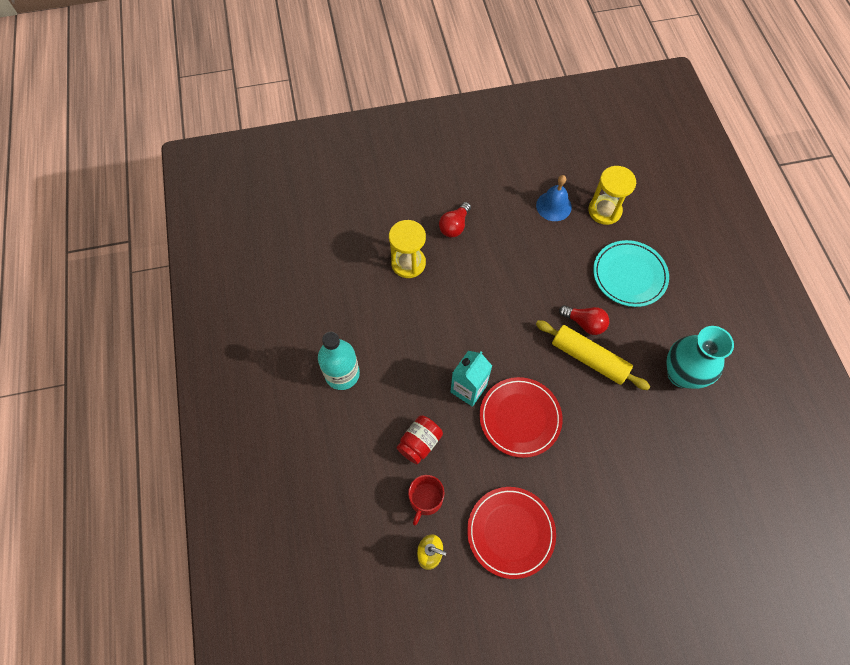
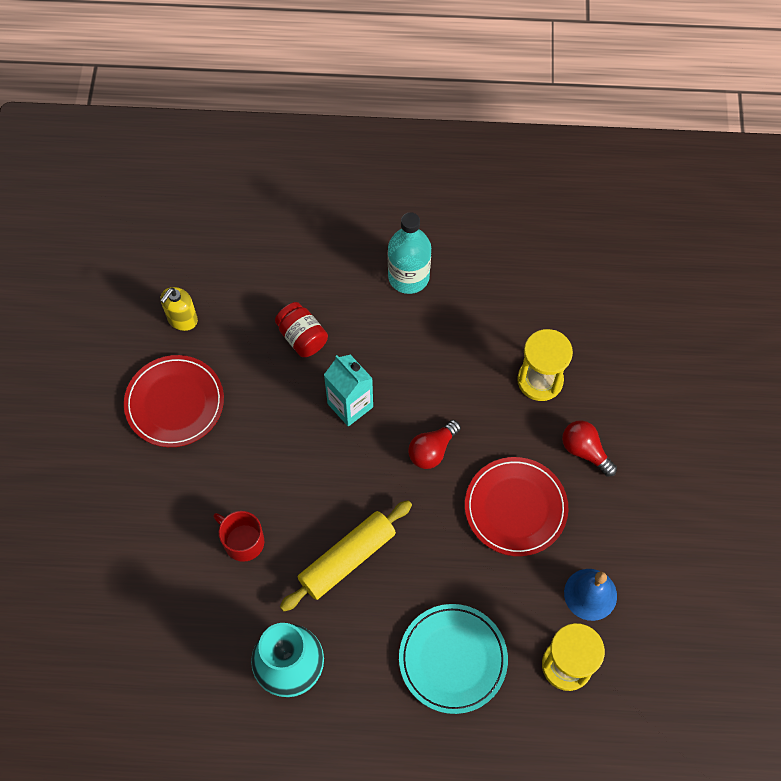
camera: 105 degrees right, 0 degrees up
red mug [408,475,444,525] -> red mug moved to [213,511,264,562]
red plate [480,377,562,458] -> red plate moved to [465,457,568,556]
red light bulb [559,305,609,335] -> red light bulb moved to [408,420,461,469]

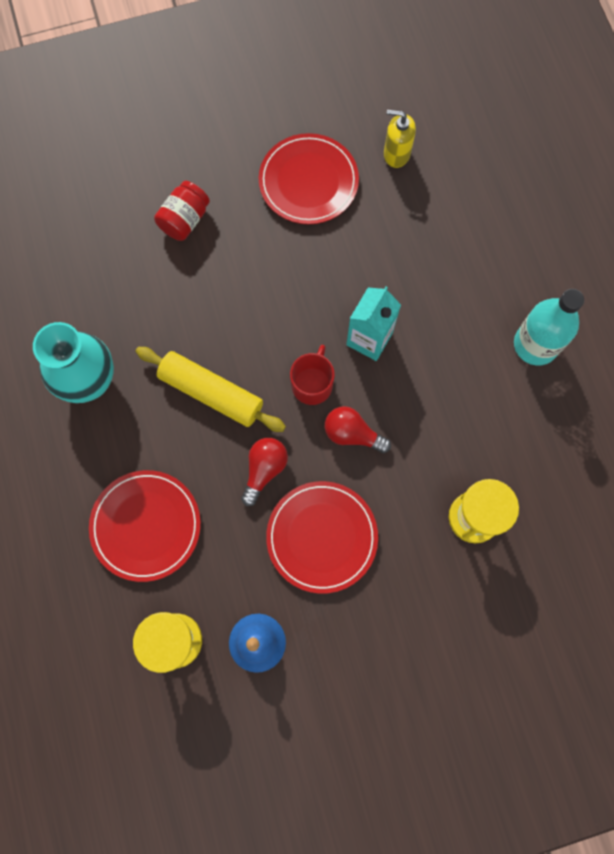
camera: 70 degrees right, 10 degrees up
red mug [213,511,264,562] -> red mug moved to [290,345,335,405]
red jar [275,302,328,357] -> red jar moved to [154,181,210,241]
turquoise plate [399,604,508,714] -> red plate [89,470,201,582]
red light bulb [562,420,617,477] -> red light bulb moved to [241,438,288,506]

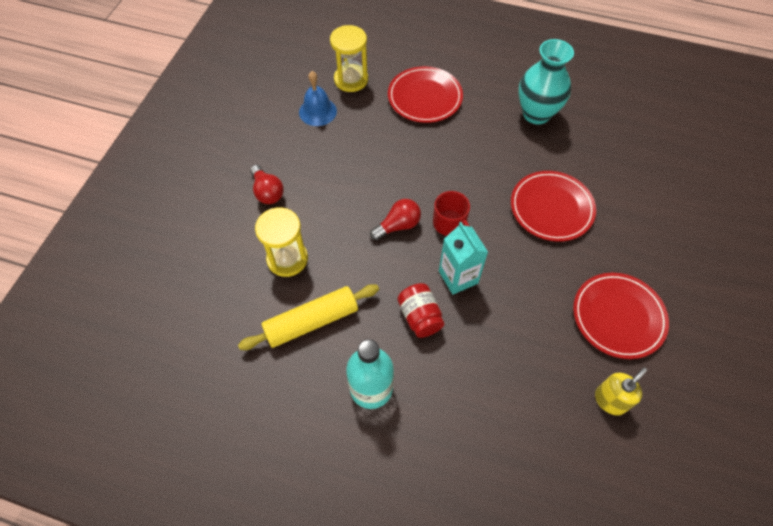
camera: 125 degrees right, 15 degrees down
yellow rolling pin [136,347,286,432] -> yellow rolling pin moved to [238,284,379,350]
red jar [154,181,210,241] -> red jar moved to [398,283,444,338]
red light bulb [241,438,288,506] -> red light bulb moved to [250,165,284,204]
red plate [266,481,378,594] -> red plate moved to [511,171,596,242]

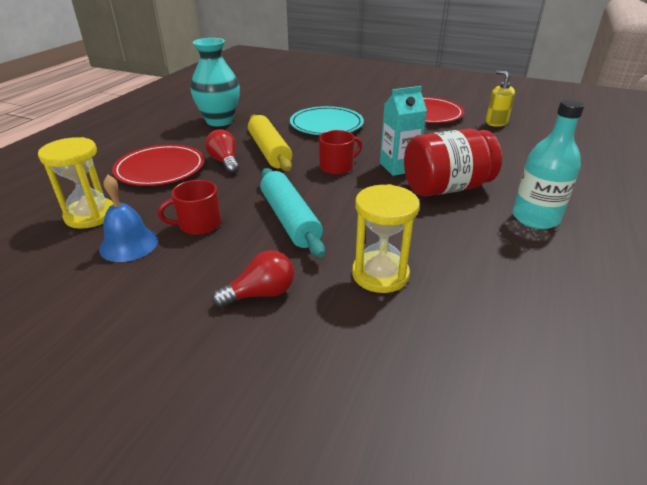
camera: 85 degrees left, 25 degrees down
yellow rolling pin [238,284,379,350] -> yellow rolling pin moved to [248,115,292,171]
red light bulb [370,199,421,240] -> red light bulb moved to [205,129,239,173]
red jar [398,283,444,338] -> red jar [404,128,502,197], size x1.70
red plate [511,171,596,242] -> turquoise plate [290,106,364,135]
none -> red mug [158,180,221,235]
none -> turquoise rolling pin [260,168,325,257]

